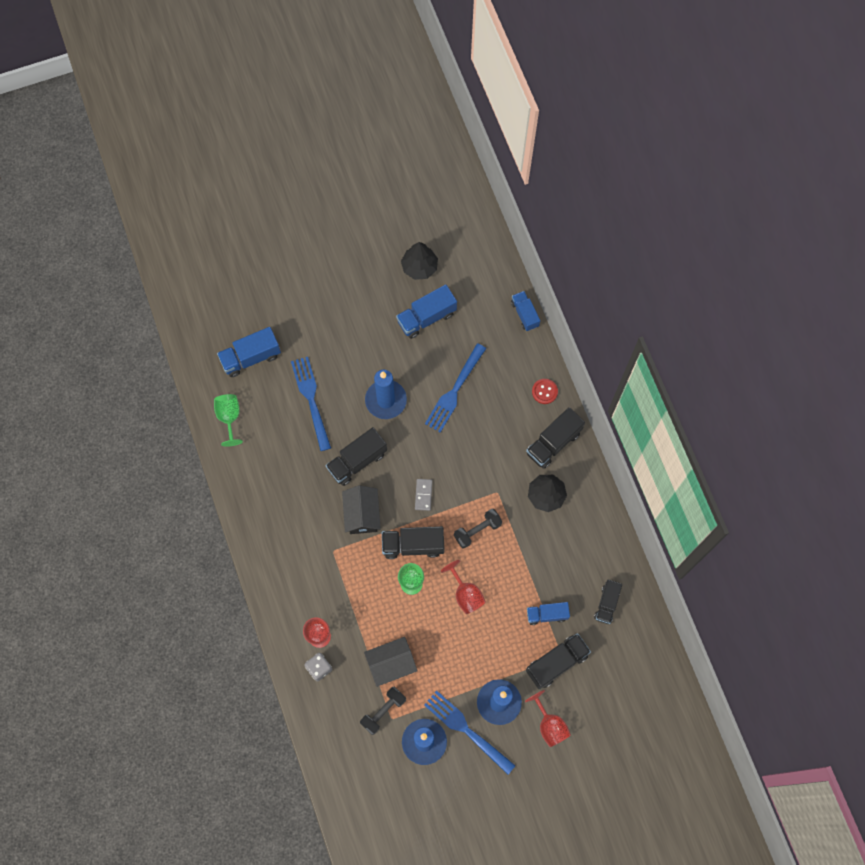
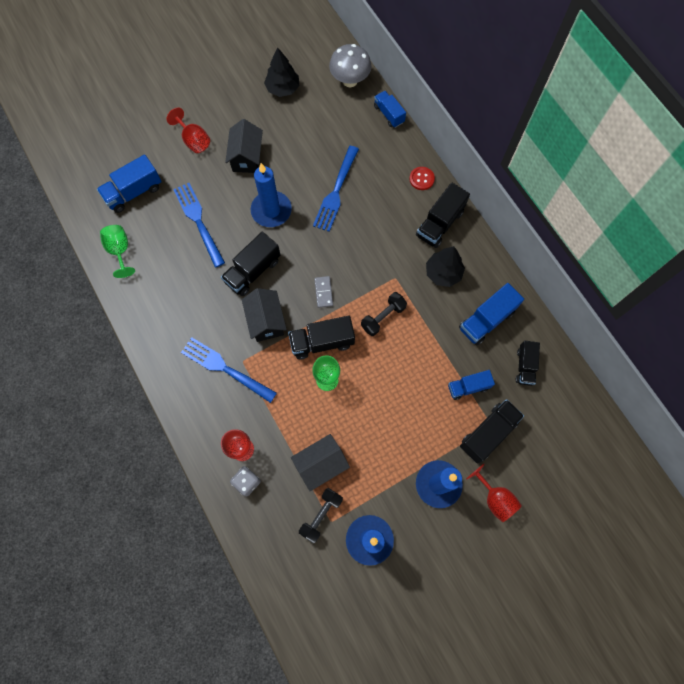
camera: 10 degrees left, 0 degrees up
blue truck [396,285,457,339] -> blue truck moved to [459,283,524,346]
blue fork [424,690,516,775] -> blue fork moved to [181,337,277,403]
red goblet [441,560,486,614] -> red goblet moved to [167,108,210,153]
none -> black house [225,119,263,173]
none -> grey mushroom [329,44,371,87]

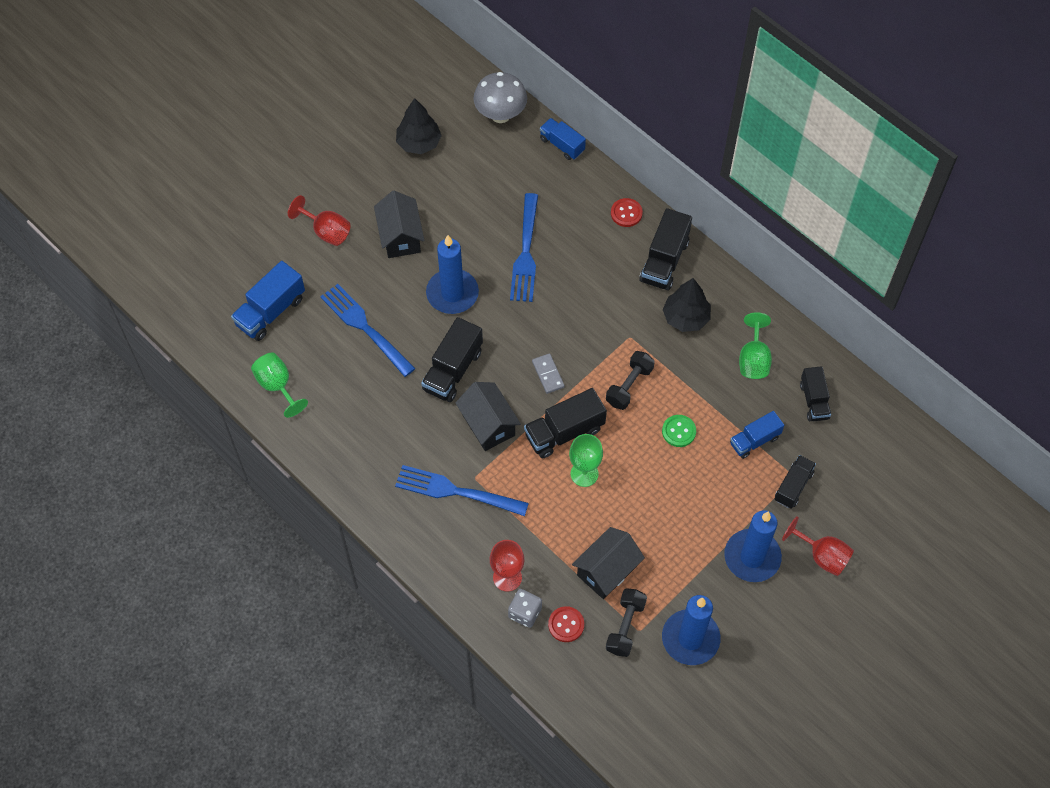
camera: 15 degrees left, 10 degrees down
blue truck [459,283,524,346] -> green goblet [739,312,772,379]
black truck [460,399,524,464] -> black truck [775,455,816,509], size x0.66
none -> red button [548,606,584,642]
none -> green button [662,415,696,447]

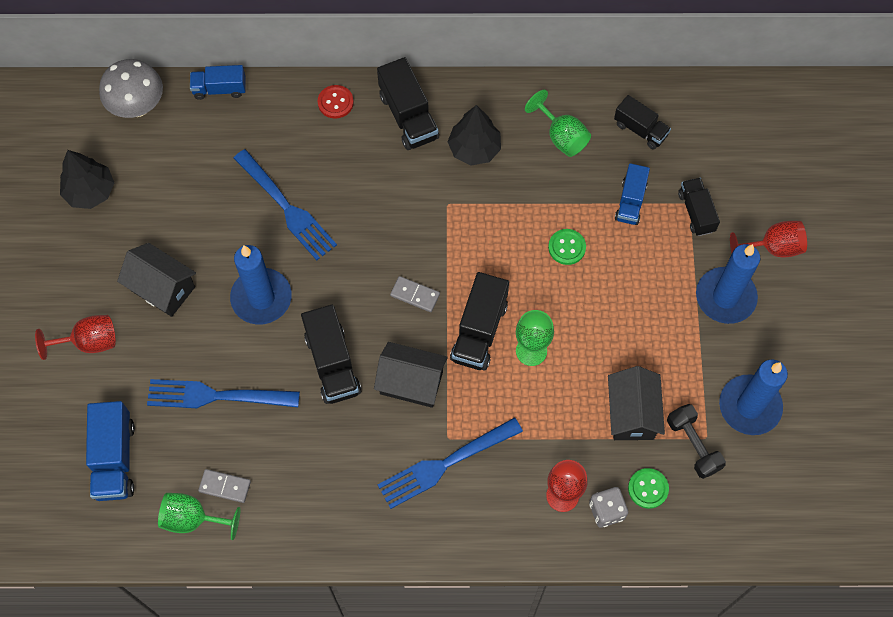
camera: 45 degrees left, 5 degrees up
red button [548,606,584,642] -> green button [628,468,669,509]
black dumbbell [606,351,655,410] -> none
none -> grey domino [198,469,251,503]

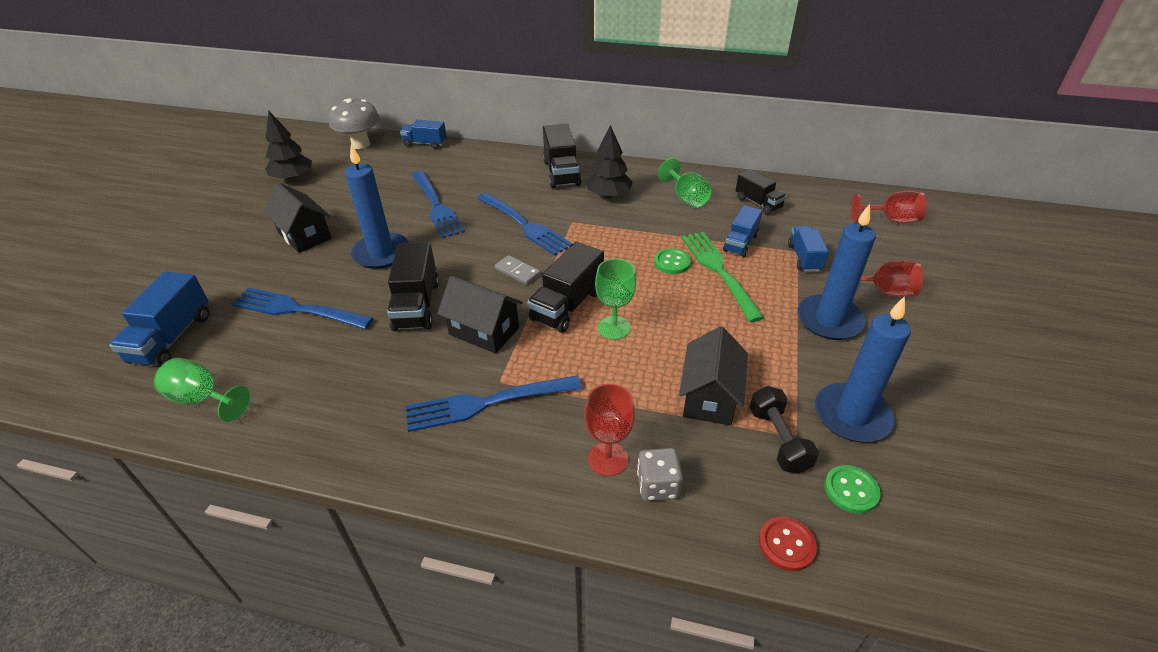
camera: 15 degrees right, 25 degrees down
red goblet [35,315,116,360] -> red goblet moved to [851,190,927,224]
grey domino [198,469,251,503] -> none
red button [318,85,354,118] -> red button moved to [759,516,817,571]
green button [628,468,669,509] -> green button moved to [824,465,881,514]
black truck [678,178,720,236] -> blue truck [788,226,829,272]
none -> blue fork [477,193,573,256]
none -> green fork [682,232,764,322]

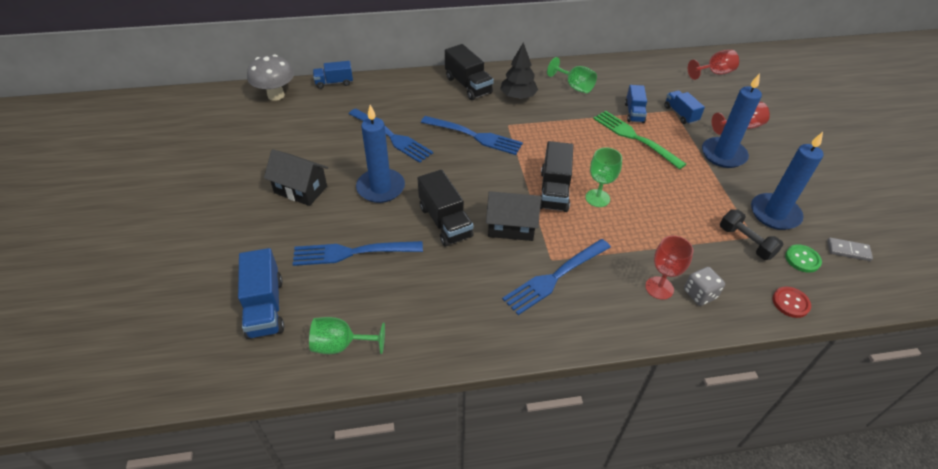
camera: 25 degrees left, 5 degrees up
black tree [265,110,312,181] -> none
grey domino [495,255,541,285] -> grey domino moved to [827,238,873,261]
green button [654,248,691,274] -> none
black house [679,326,748,425] -> none
black truck [735,169,787,215] -> none

